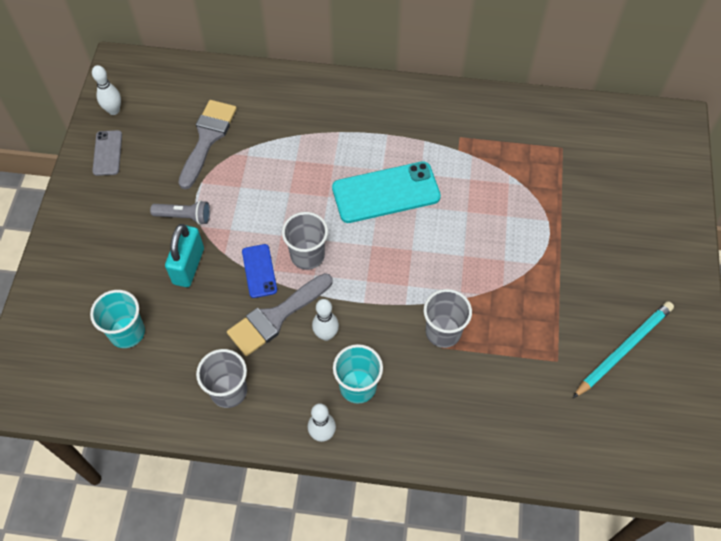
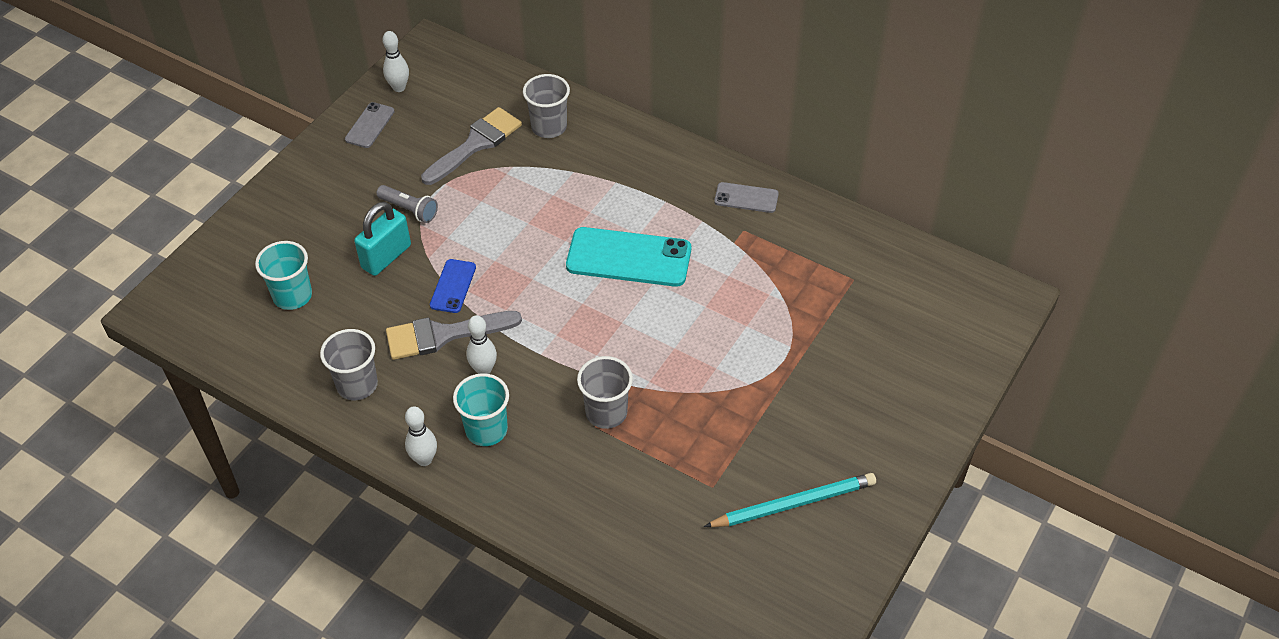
camera: 25 degrees right, 10 degrees down
grey cup [282,212,328,270] -> grey cup moved to [523,74,570,138]
none -> grey phone [714,182,779,213]

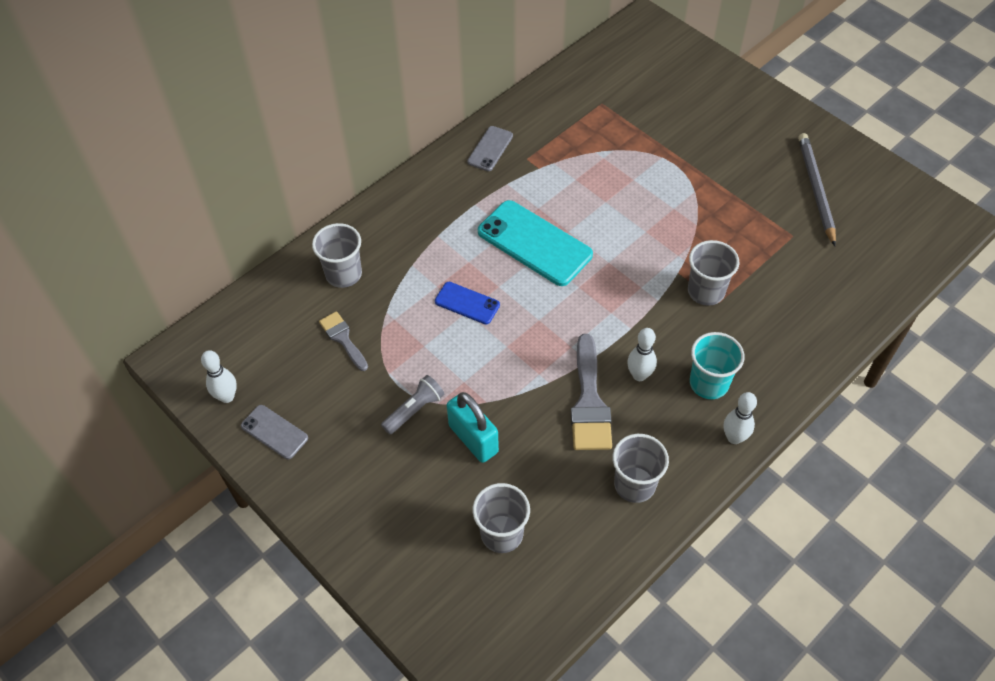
camera: 75 degrees left, 5 degrees up
turquoise cup [255,241,312,310] -> grey cup [473,483,530,553]
grey brush [421,107,522,185] -> grey brush [319,311,368,371], size x0.59
blue phone [430,259,476,313] -> blue phone moved to [435,282,500,324]
turquoise phone [566,227,691,287] -> turquoise phone turned 75 degrees counterclockwise [478,200,593,286]
turquoise pencil [704,473,876,527] -> grey pencil [798,133,836,246]

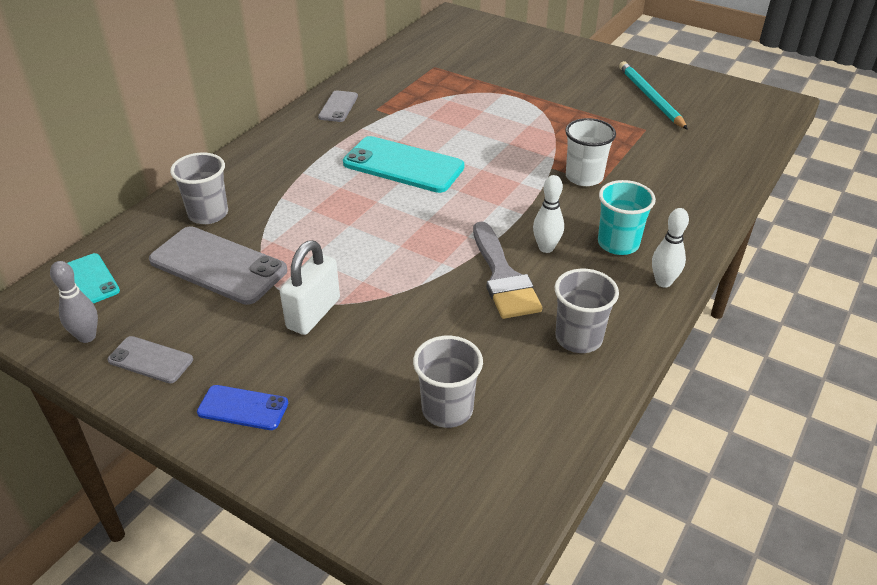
camera: 15 degrees left, 15 degrees down
white bowling pin [201,350,237,403] -> grey bowling pin [50,261,98,343]
grey brush [319,311,368,371] -> grey phone [149,226,287,305]
grey flashlight [381,375,444,434] -> white padlock [280,240,340,335]
blue phone [435,282,500,324] -> blue phone moved to [197,385,288,430]
turquoise padlock [446,392,499,463] -> none
grey cup [688,240,739,306] -> white cup [565,118,616,186]
grey pencil [798,133,836,246] -> turquoise pencil [619,61,688,130]
none -> turquoise phone [67,253,120,303]

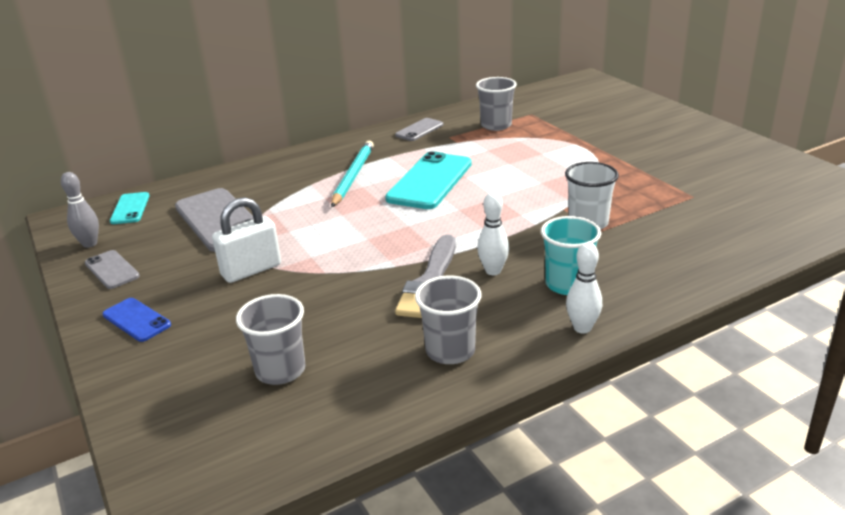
camera: 30 degrees right, 10 degrees down
grey cup [170,153,228,224] -> grey cup moved to [476,77,517,131]
turquoise phone [343,136,464,193] -> turquoise phone turned 60 degrees clockwise [385,151,472,209]
turquoise pencil [619,61,688,130] -> turquoise pencil moved to [331,140,374,207]

